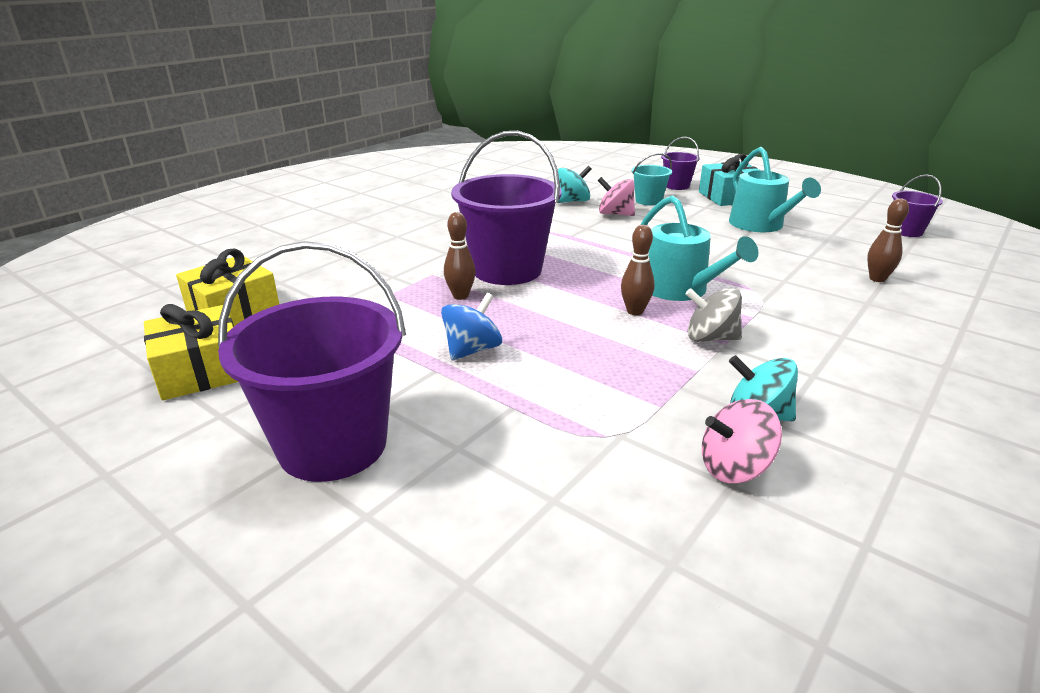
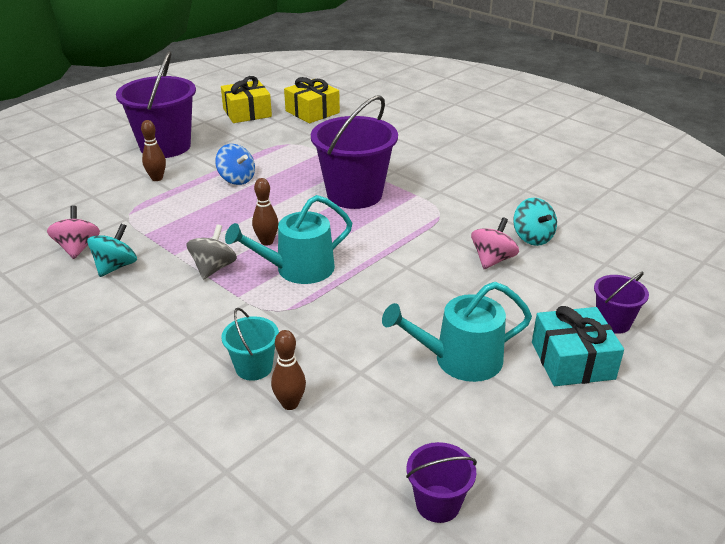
camera: 95 degrees right, 5 degrees up
brown bowling pin [444,212,475,300] -> brown bowling pin moved to [141,120,166,181]
turquoise bucket [632,153,672,206] -> turquoise bucket moved to [221,308,279,381]

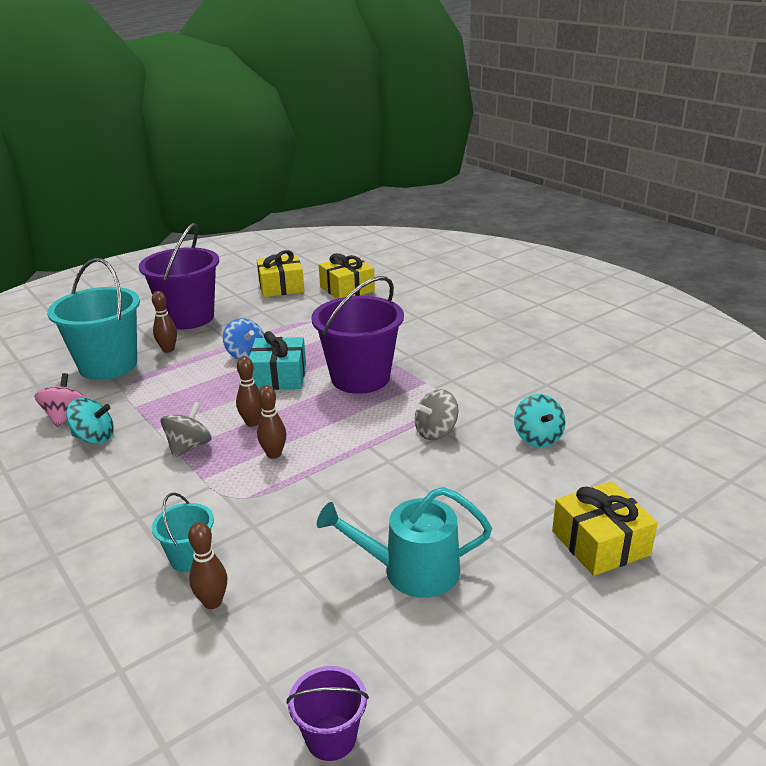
camera: 10 degrees right, 5 degrees down
turquoise spinning top [87,224,137,277] -> turquoise spinning top turned 60 degrees clockwise [66,398,114,444]
turquoise watering can [225,195,352,284] -> brown bowling pin [257,385,286,459]
pink spinning top [471,218,519,269] -> none
turquoise gift [532,306,624,386] -> turquoise gift moved to [249,331,306,390]
purple bucket [594,271,649,334] -> yellow gift [552,481,658,576]
none -> turquoise bucket [47,258,140,380]
none -> grey spinning top [415,389,458,440]

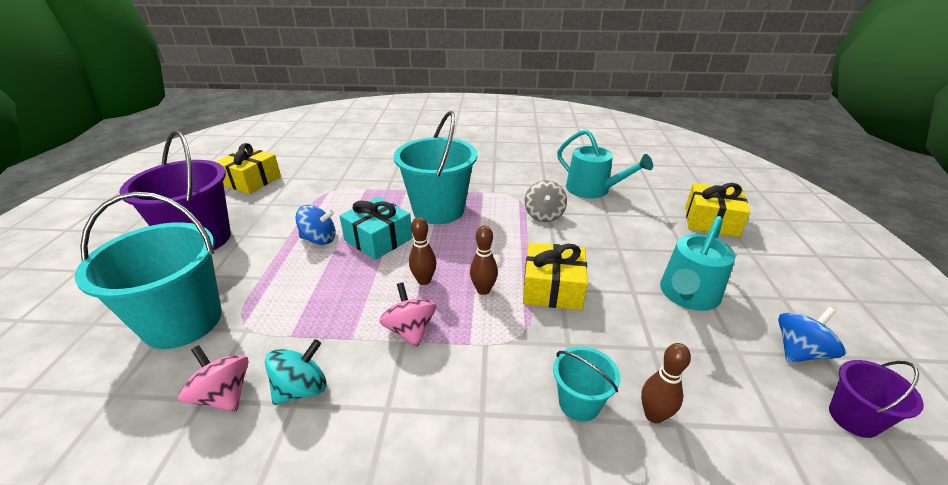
camera: 50 degrees left, 5 degrees up
brown bowling pin [152,291,177,353] -> none
grey spinning top [161,402,212,458] -> pink spinning top [379,283,436,347]
purple bucket [311,276,404,394] -> turquoise bucket [394,111,477,224]
yellow gift [319,253,375,299] -> yellow gift moved to [523,243,588,310]
turquoise spinning top [514,394,566,447] -> turquoise watering can [557,129,653,199]
none -> blue spinning top [778,307,845,363]

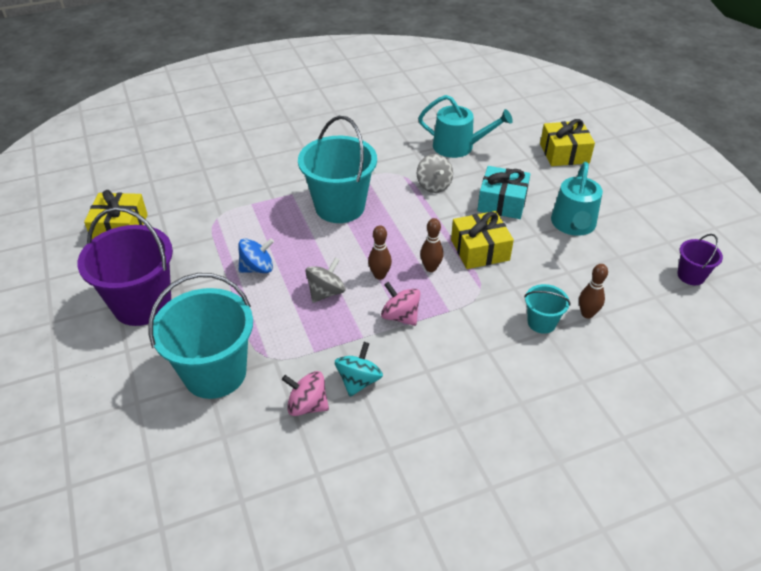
camera: 25 degrees left, 10 degrees up
turquoise gift [339,197,413,260] -> turquoise gift moved to [477,166,530,219]
blue spinning top [778,307,845,363] -> none
none -> grey spinning top [305,258,345,303]

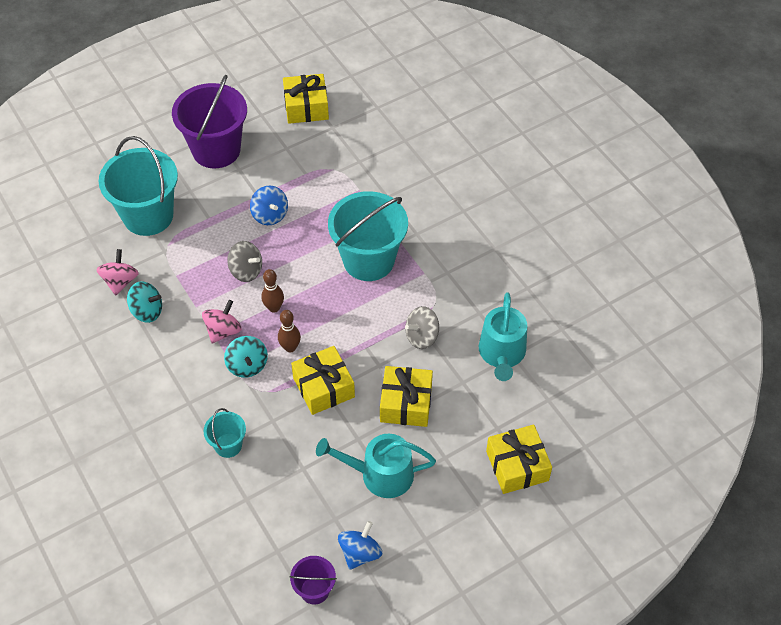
camera: 80 degrees right, 10 degrees up
turquoise gift [477,166,530,219] -> yellow gift [380,366,433,427]
brown bowling pin [579,264,608,319] -> none
none -> turquoise spinning top [224,336,268,378]
none -> blue spinning top [338,521,382,570]

